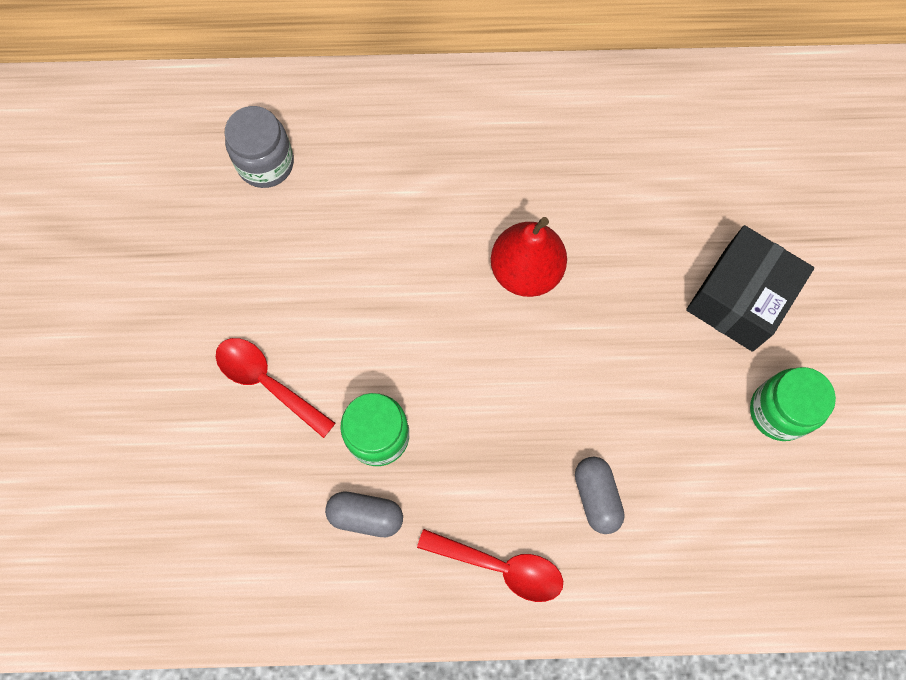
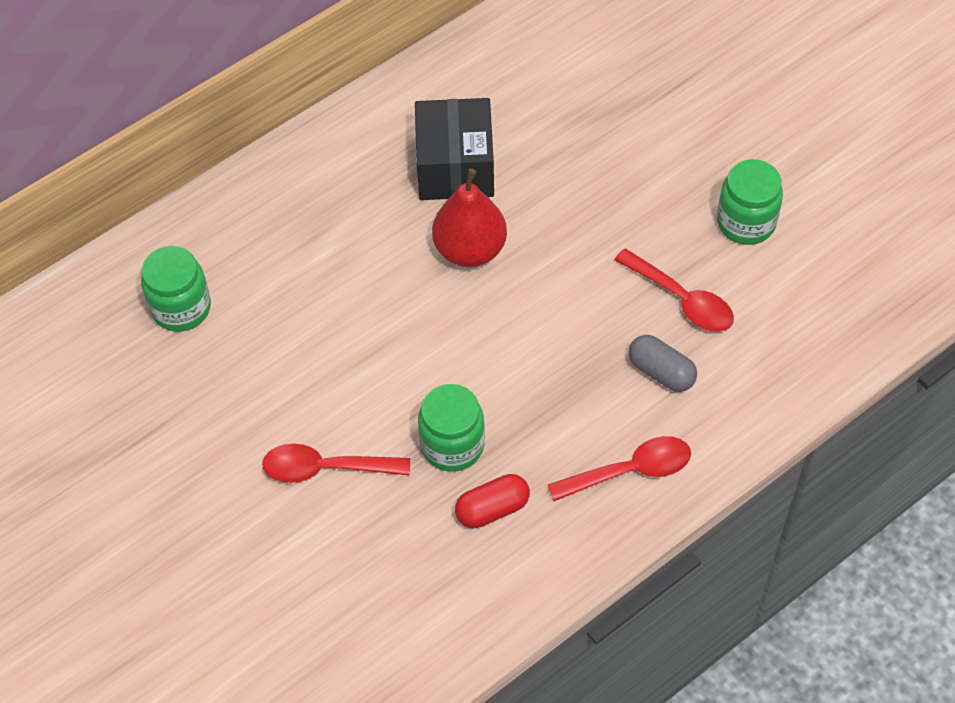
camera: 35 degrees left, 15 degrees down
grey jar [224,106,294,188] -> green jar [141,246,211,332]
grey capsule [325,492,403,537] -> red capsule [455,474,530,528]
black box [686,225,814,352] -> black box moved to [415,98,494,200]
none -> red spoon [614,248,734,332]

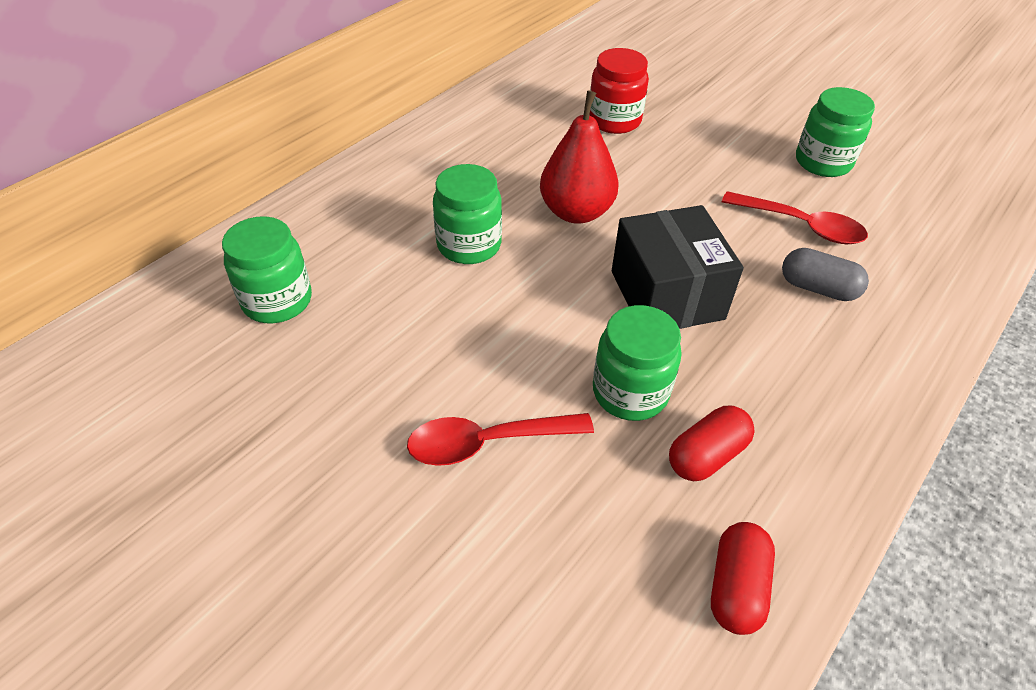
camera: 15 degrees left, 10 degrees down
black box [415,98,494,200] -> black box moved to [612,205,744,329]
red spoon [548,436,691,501] -> none
none -> green jar [433,164,502,264]
none -> red jar [589,48,649,134]
none -> red capsule [711,522,775,635]

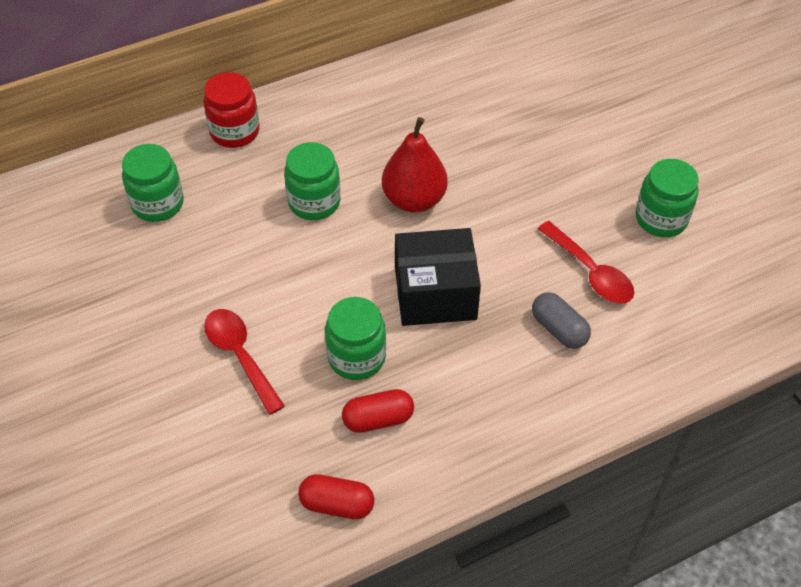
camera: 25 degrees right, 5 degrees up
red spoon [407,413,594,466] -> red spoon turned 45 degrees clockwise [204,309,285,415]
red jar [589,48,649,134] -> red jar moved to [203,72,260,148]
black box [612,205,744,329] -> black box turned 75 degrees clockwise [395,228,481,326]
red capsule [711,522,775,635] -> red capsule turned 60 degrees clockwise [298,474,374,519]

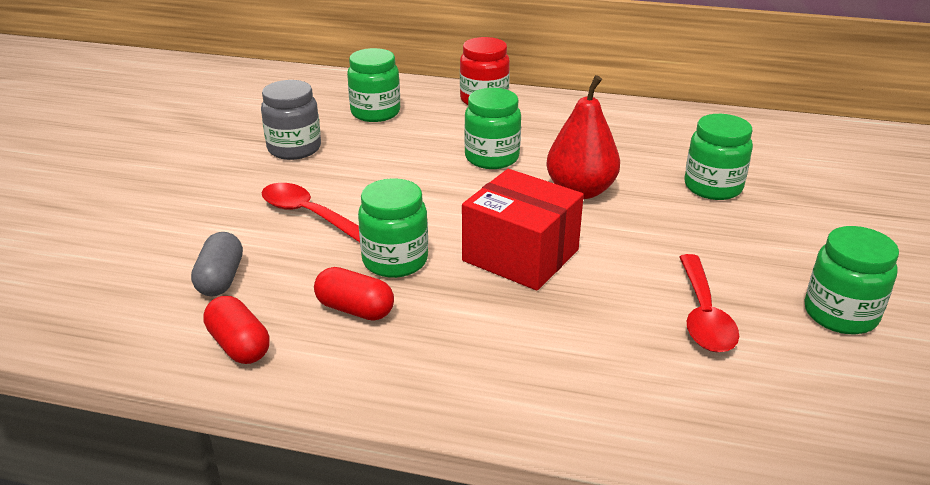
camera: 40 degrees right, 20 degrees down
red spoon [204,309,285,415] -> red spoon turned 60 degrees counterclockwise [262,183,360,242]
black box [395,228,481,326] -> red box [462,169,584,290]
grey capsule [532,292,591,349] -> grey capsule moved to [191,232,243,297]
none -> grey jar [261,80,321,160]
none -> green jar [685,114,753,200]

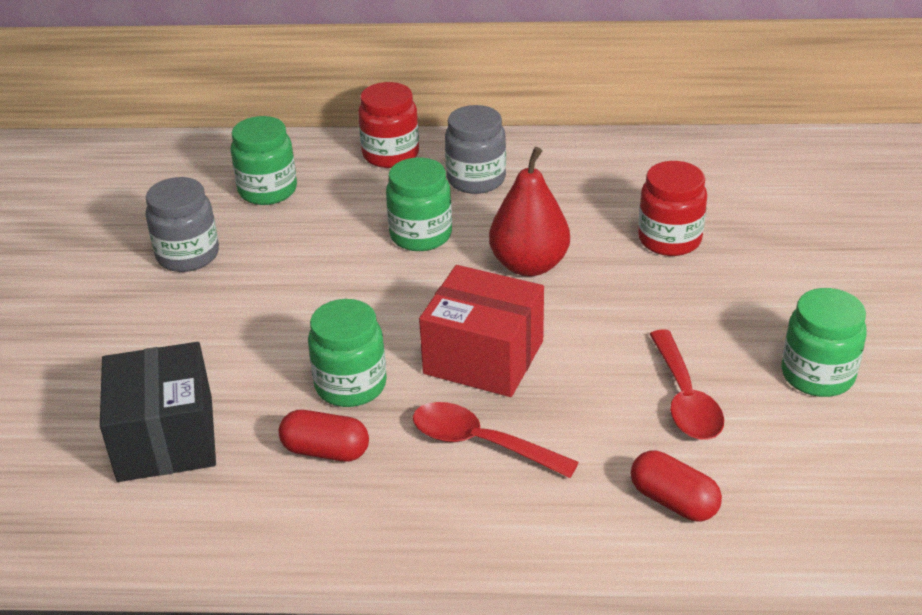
camera: 10 degrees left, 5 degrees up
grey capsule [191,232,243,297] -> black box [100,342,216,482]
red capsule [203,296,270,364] -> red capsule moved to [631,451,722,522]
red spoon [262,183,360,242] -> red spoon moved to [413,402,579,478]
green jar [685,114,753,200] -> red jar [638,161,707,256]
none -> grey jar [445,105,506,194]

